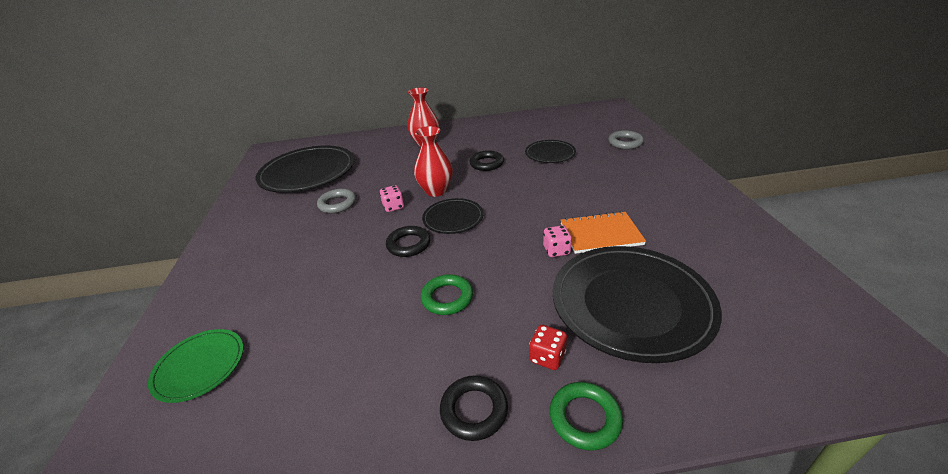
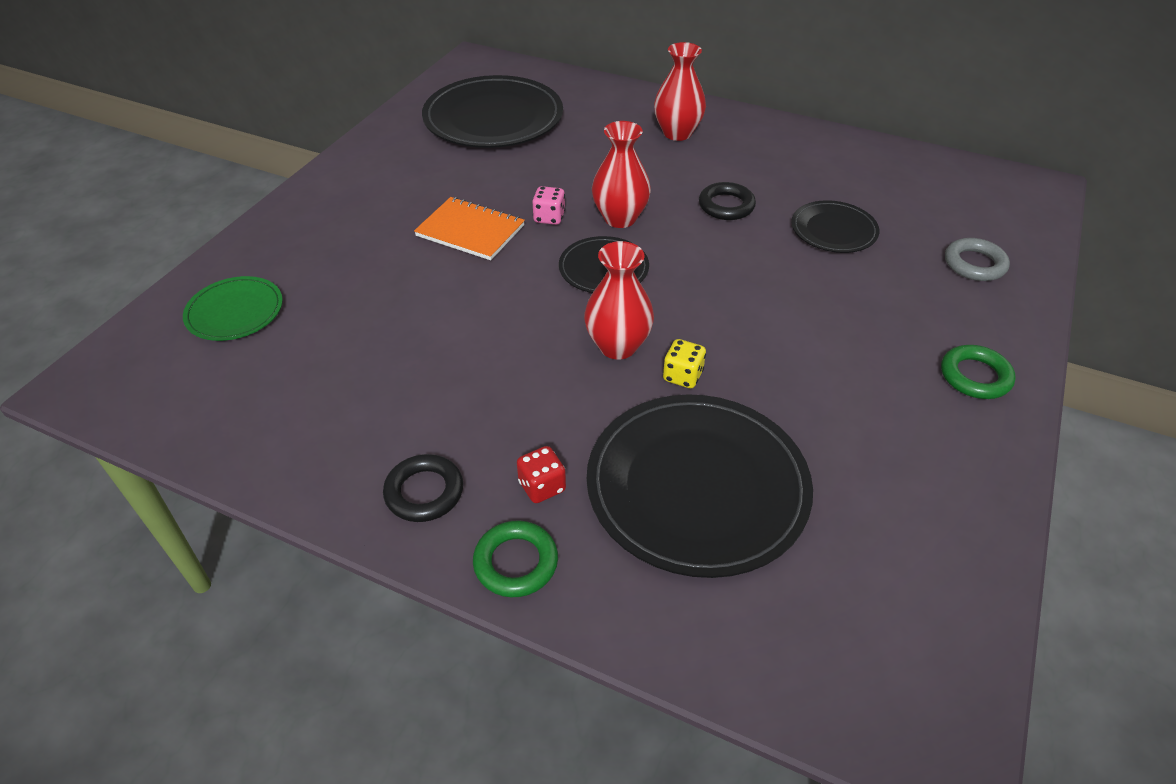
camera: 30 degrees right, 10 degrees up
grey ring [317,189,356,213] -> none
black ring [386,226,430,257] -> none
green ring [421,274,473,315] -> green ring moved to [941,345,1016,399]
pink dice [543,225,572,257] -> yellow dice [663,339,706,388]
orange notebook [561,211,646,254] -> orange notebook moved to [414,197,525,260]
none -> red vase [584,241,654,359]

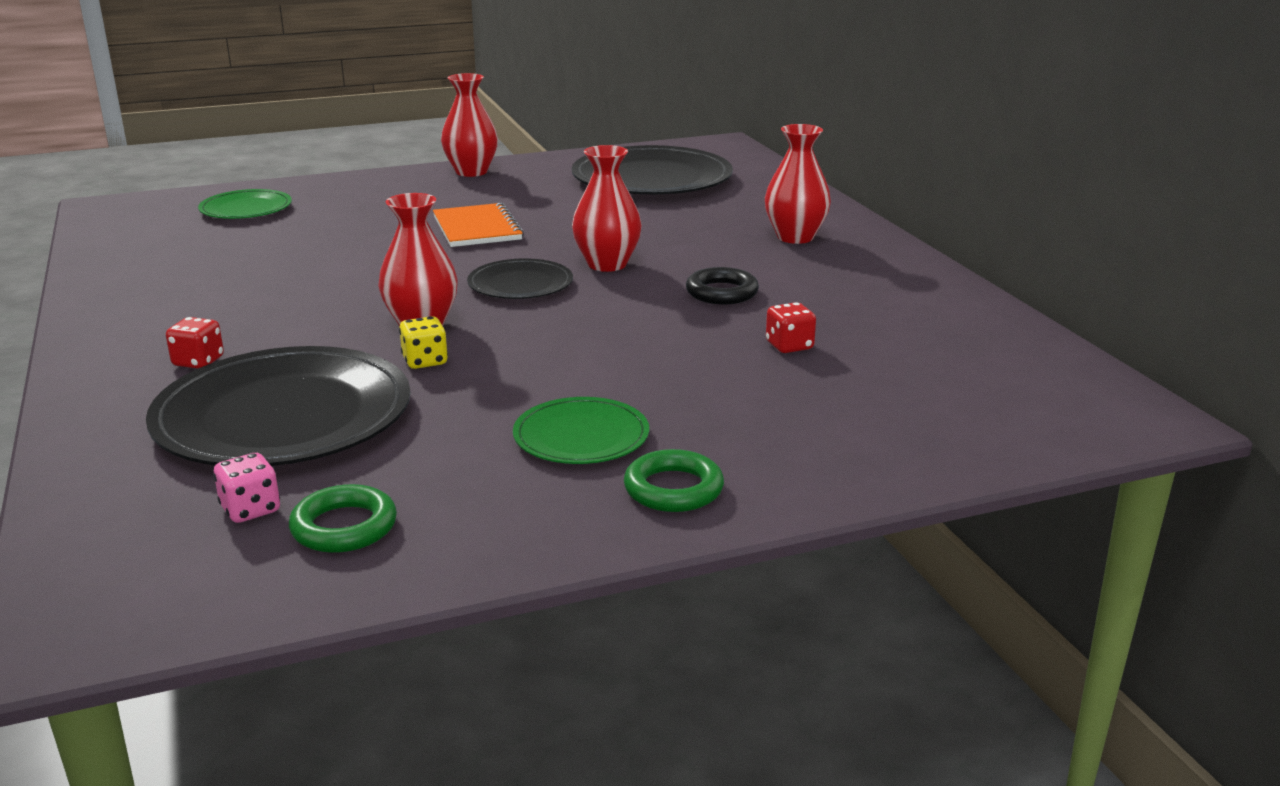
camera: 45 degrees right, 20 degrees down
black ring [383,454,463,522] -> none
green ring [473,520,558,597] -> green ring moved to [289,484,397,553]
pink dice [532,186,565,225] -> pink dice moved to [213,453,280,523]
black plate [791,200,880,253] -> red dice [766,302,816,353]
grey ring [945,238,1010,281] -> none
none -> red vase [441,73,498,177]
none -> green plate [513,397,649,464]

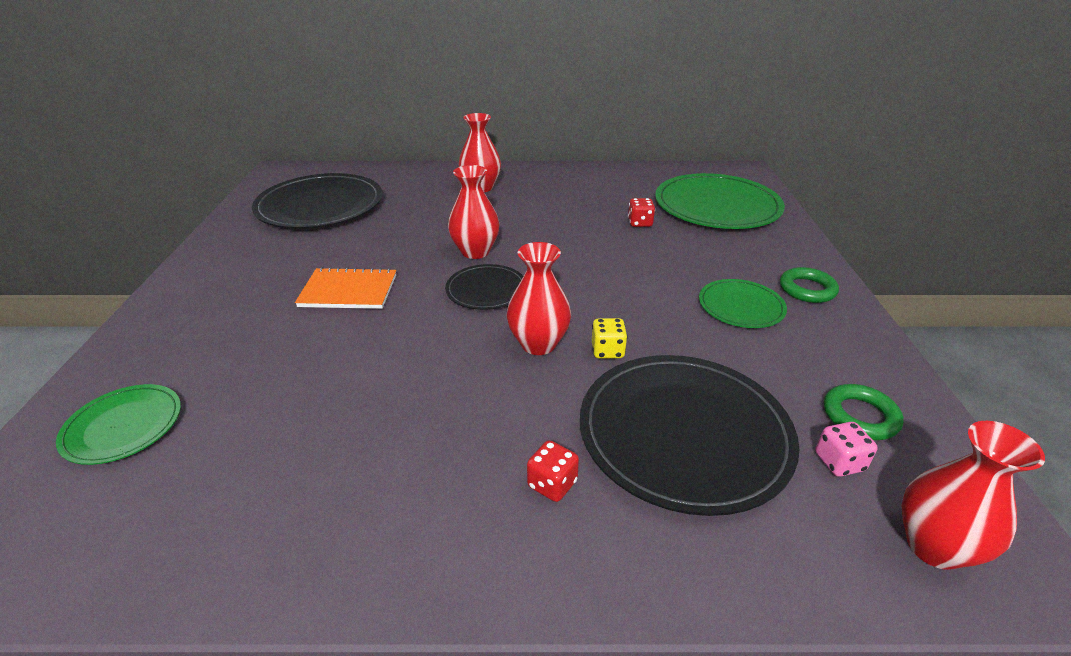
camera: 70 degrees left, 10 degrees up
red vase [441,73,498,177] -> red vase moved to [901,421,1045,570]
black ring [686,267,759,304] -> none
none -> green plate [655,173,785,229]

